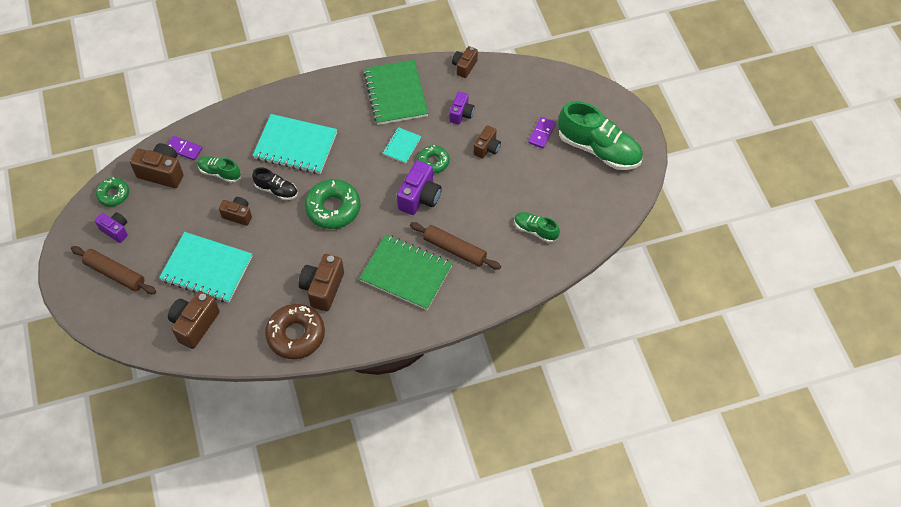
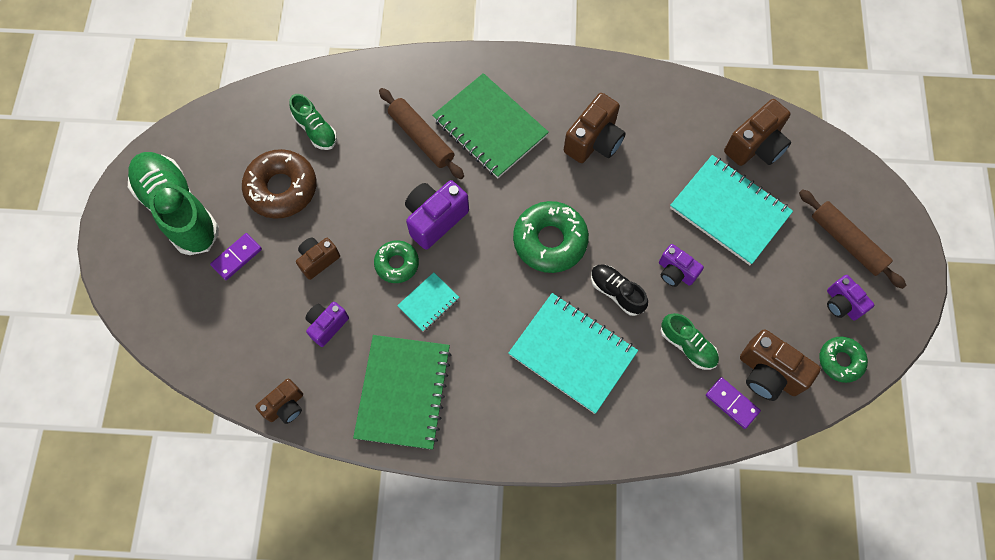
camera: 160 degrees left, 10 degrees up
brown camera [219,197,252,226] -> purple camera [659,244,704,287]
brown donut [265,304,325,359] -> brown donut moved to [242,149,316,219]

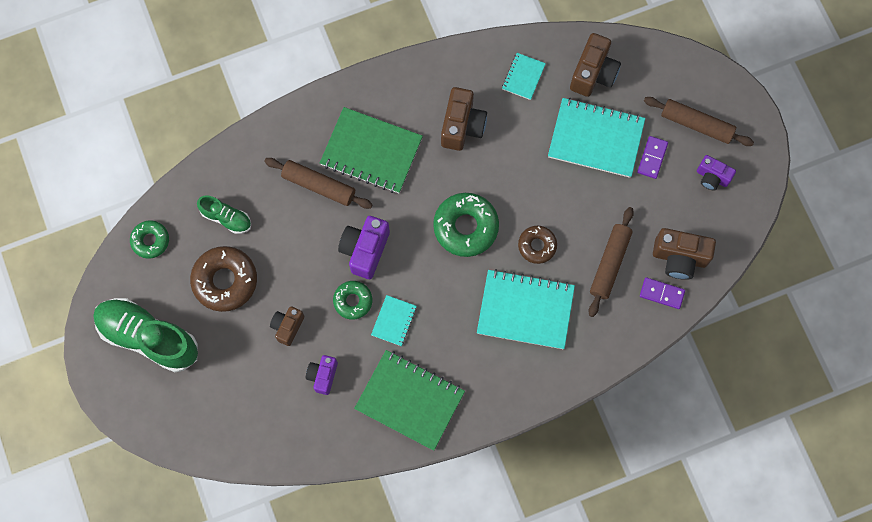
camera: 25 degrees left, 5 degrees up
purple domino [210,233,262,280] -> purple domino moved to [637,136,668,179]
brown camera [255,379,303,424] -> none
green notebook [353,335,452,450] -> green notebook turned 45 degrees counterclockwise [354,350,465,451]
black shoe [591,264,648,316] -> brown donut [518,226,557,264]
purple camera [659,244,704,287] -> none
green shoe [661,313,719,370] -> brown rolling pin [589,207,634,317]
green donut [819,336,868,383] -> green donut moved to [130,220,169,259]
none -> turquoise notebook [502,53,546,100]

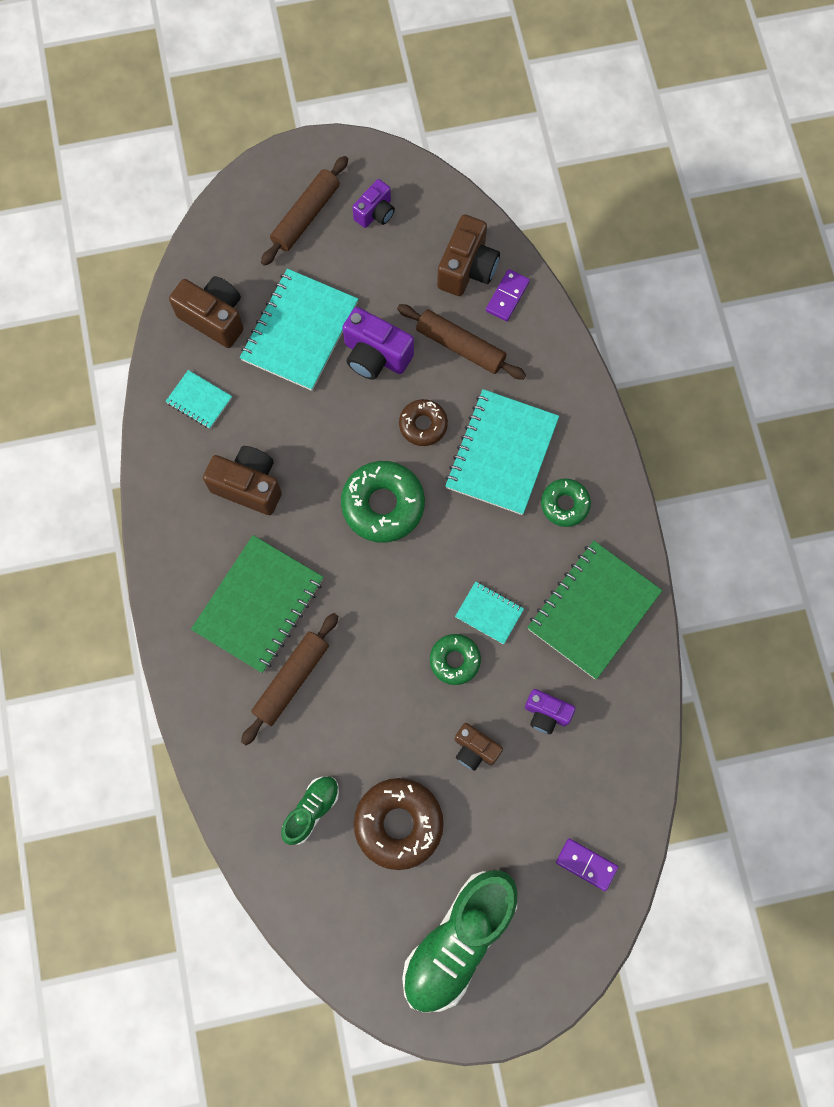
camera: 80 degrees left, 0 degrees up
green donut [130,220,169,259] -> green donut moved to [541,478,591,527]
purple camera [338,216,390,279] -> purple camera moved to [342,307,414,380]
purple domino [637,136,668,179] -> purple domino moved to [556,838,618,891]

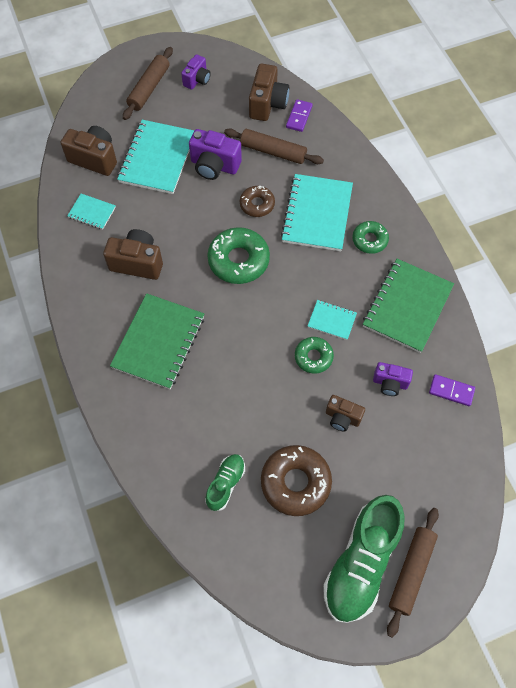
camera: 10 degrees left, 10 degrees down
brown rolling pin [241,613,338,745] -> brown rolling pin moved to [387,508,439,638]
purple domino [556,838,618,891] -> purple domino moved to [429,374,475,406]

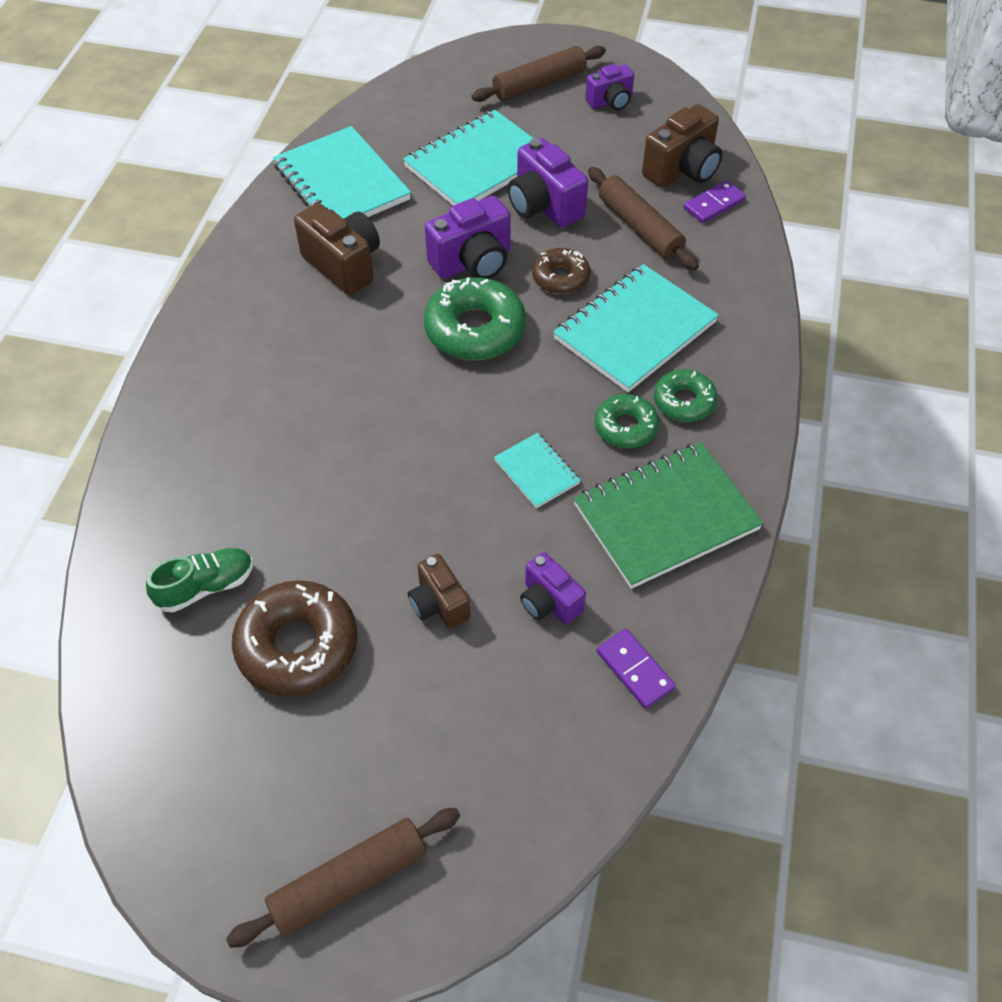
camera: 35 degrees right, 10 degrees down
brown camera [61,126,117,176] -> none
turquoise notebook [67,194,116,230] -> turquoise notebook [273,126,411,219], size x2.03
green notebook [110,293,204,389] -> none
green donut [295,337,334,374] -> green donut moved to [595,394,659,448]
green shoe [323,495,405,623] -> none
none -> purple camera [425,196,511,279]

